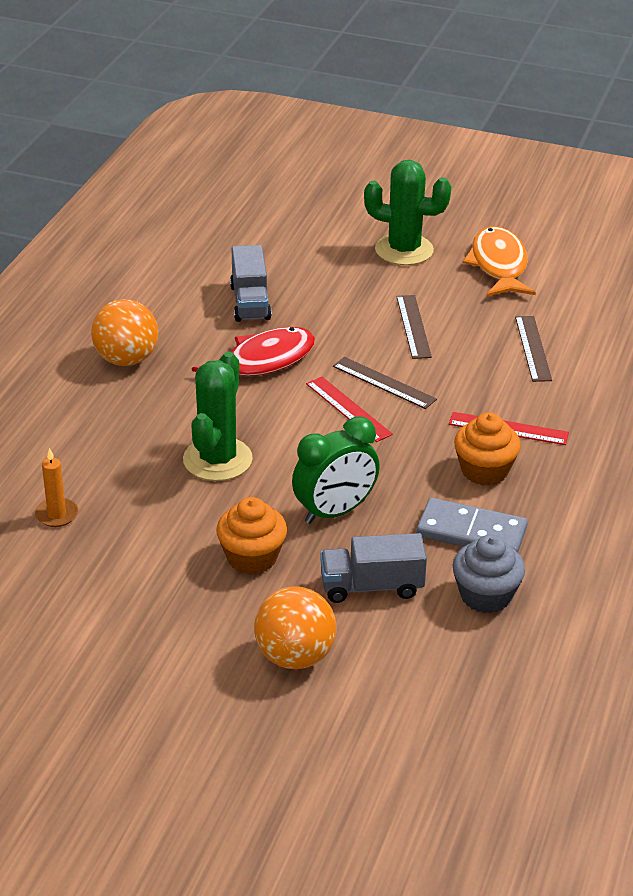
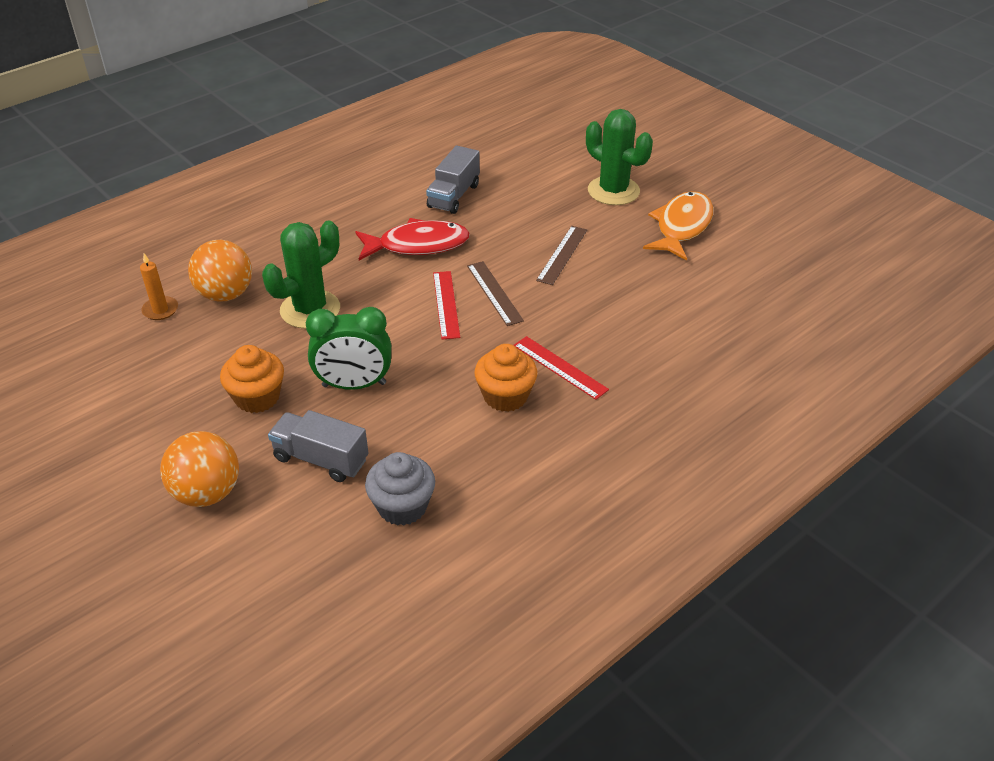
camera: 30 degrees right, 5 degrees up
orange ball [91,299,158,366] -> orange ball moved to [188,240,252,302]
grey domino [416,498,528,552] -> none
brown ruler [515,316,552,382] -> none

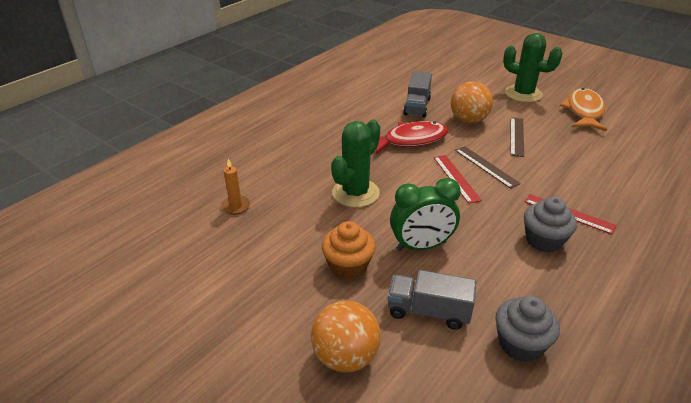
camera: 10 degrees left, 5 degrees down
orange ball [188,240,252,302] -> orange ball moved to [451,81,493,123]
orange cupcake [474,344,537,412] -> grey cupcake [524,197,577,252]

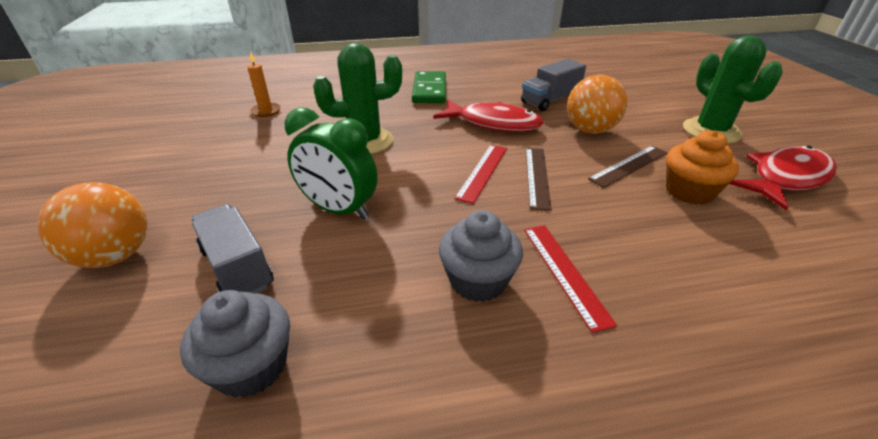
camera: 40 degrees right, 0 degrees up
orange cupcake [322,221,376,280] -> orange cupcake moved to [666,130,739,205]
orange fish [560,88,607,131] -> red fish [729,146,837,210]
none -> green domino [412,71,446,103]

